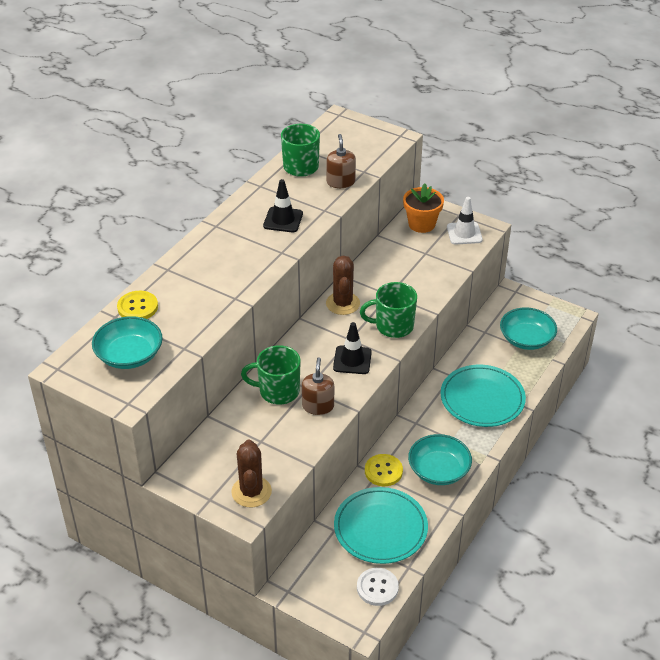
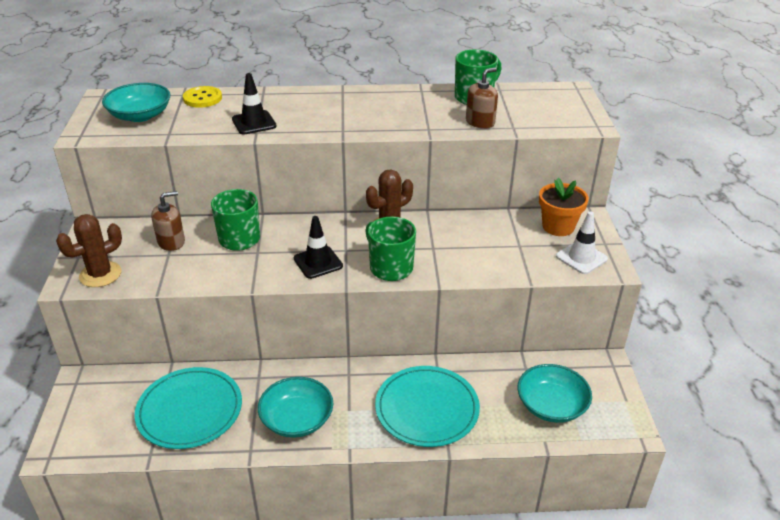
camera: 55 degrees right, 5 degrees down
black traffic cone [263,179,303,232] -> black traffic cone moved to [232,73,277,135]
brown soap dispenser [302,357,334,415] -> brown soap dispenser moved to [151,191,185,251]
white button [357,568,399,606] -> none
yellow button [365,454,403,486] -> none

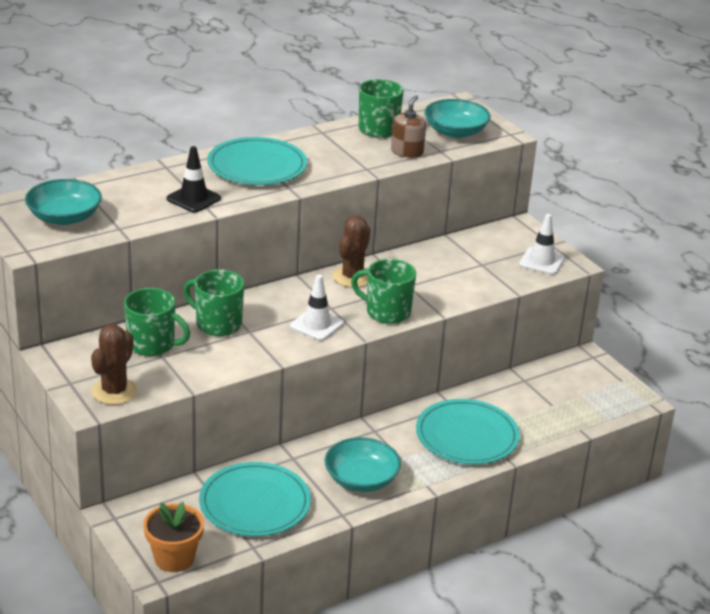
camera: 30 degrees left, 5 degrees down
brown soap dispenser [151,191,185,251] -> green mug [124,288,191,356]
yellow button [183,86,222,108] -> none
black traffic cone [294,216,343,279] -> white traffic cone [290,275,344,341]
turquoise bowl [517,364,592,423] -> turquoise bowl moved to [424,99,491,138]
orange flower pot [539,178,589,236] -> orange flower pot moved to [143,502,204,572]
none -> turquoise plate [207,137,307,185]

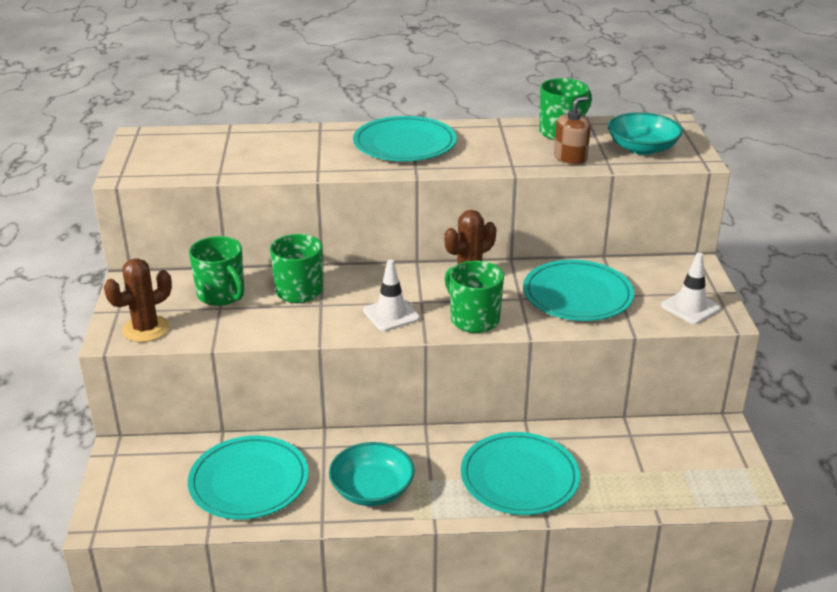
camera: 30 degrees right, 0 degrees up
turquoise bowl [25,179,102,225] -> none
orange flower pot [143,502,204,572] -> none
black traffic cone [167,146,221,213] -> none
none -> turquoise plate [523,260,634,321]

